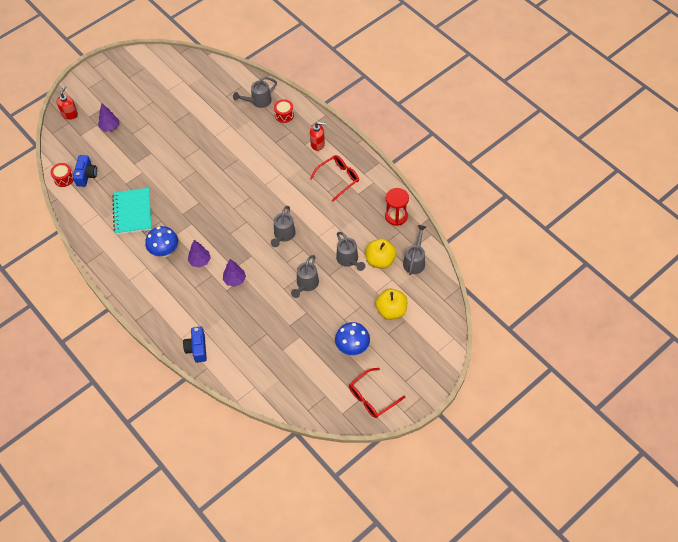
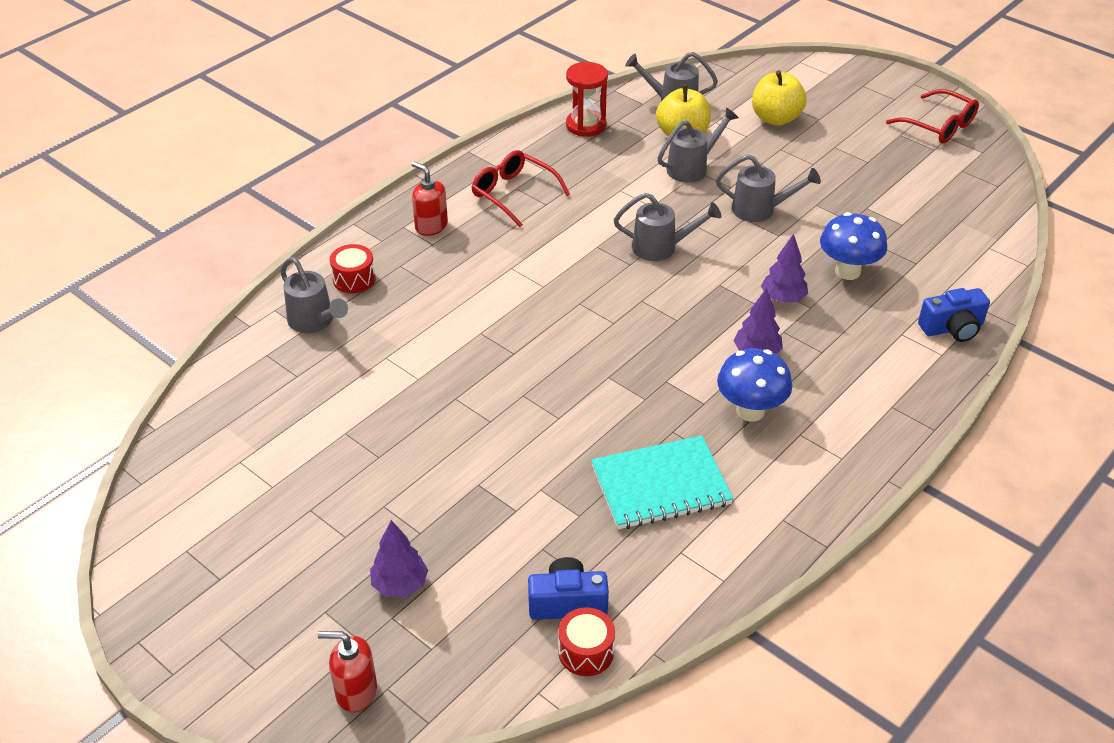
camera: 100 degrees left, 15 degrees down
red soap dispenser [310,122,326,151] -> red soap dispenser turned 45 degrees counterclockwise [411,162,448,236]
blue mushroom [335,322,370,355] -> blue mushroom moved to [820,212,887,280]

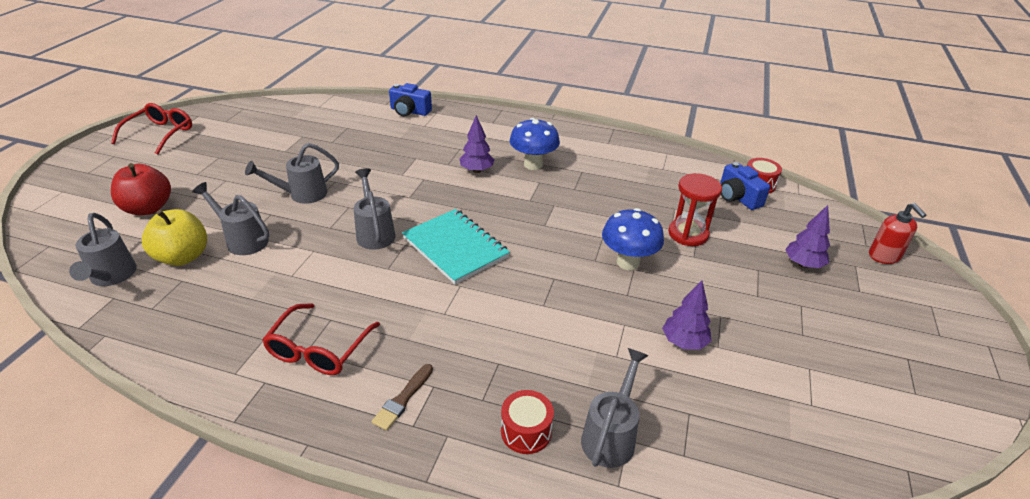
camera: 115 degrees left, 5 degrees down
red soap dispenser [411,162,448,236] -> brown brush [372,364,433,431]
red hourglass [566,62,608,137] -> red hourglass moved to [668,173,722,246]
turquoise notebook [591,436,734,529] -> turquoise notebook moved to [402,209,510,284]
grey watering can [716,154,821,222] -> grey watering can turned 105 degrees counterclockwise [245,143,339,204]
yellow apple [752,70,807,126] -> red apple [111,163,171,215]
purple tree [761,234,808,303] -> purple tree moved to [662,280,711,350]
blue mushroom [820,212,887,280] -> blue mushroom moved to [602,208,664,270]
blue camera [918,288,990,342] -> blue camera turned 150 degrees clockwise [389,83,432,117]

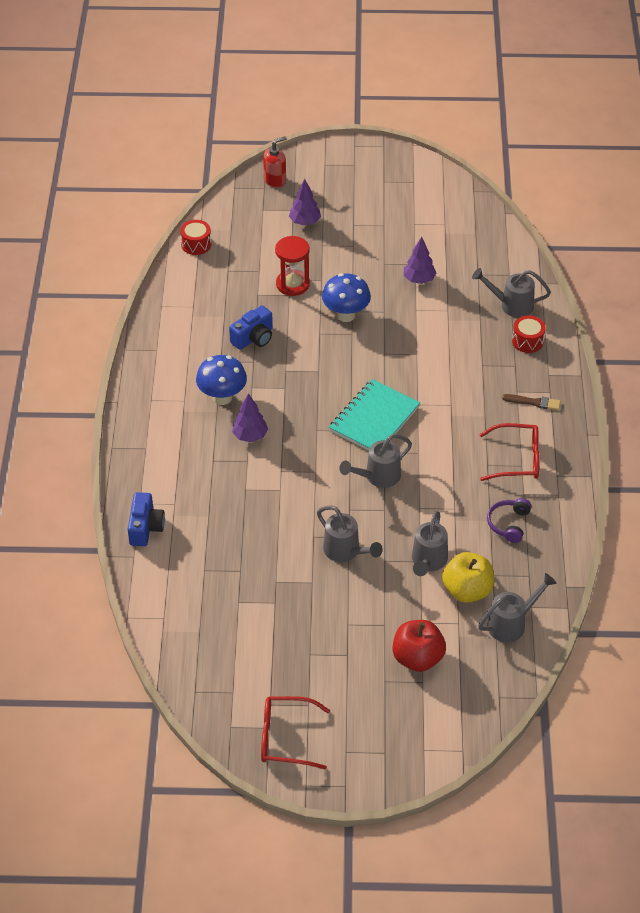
camera: 105 degrees left, 10 degrees up
blue camera [720,162,770,210] -> blue camera moved to [229,305,273,350]
none -> purple headphones [487,498,531,543]

